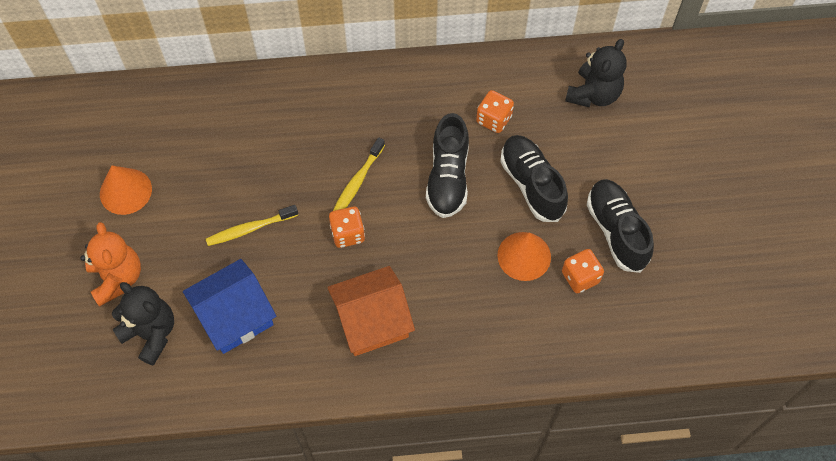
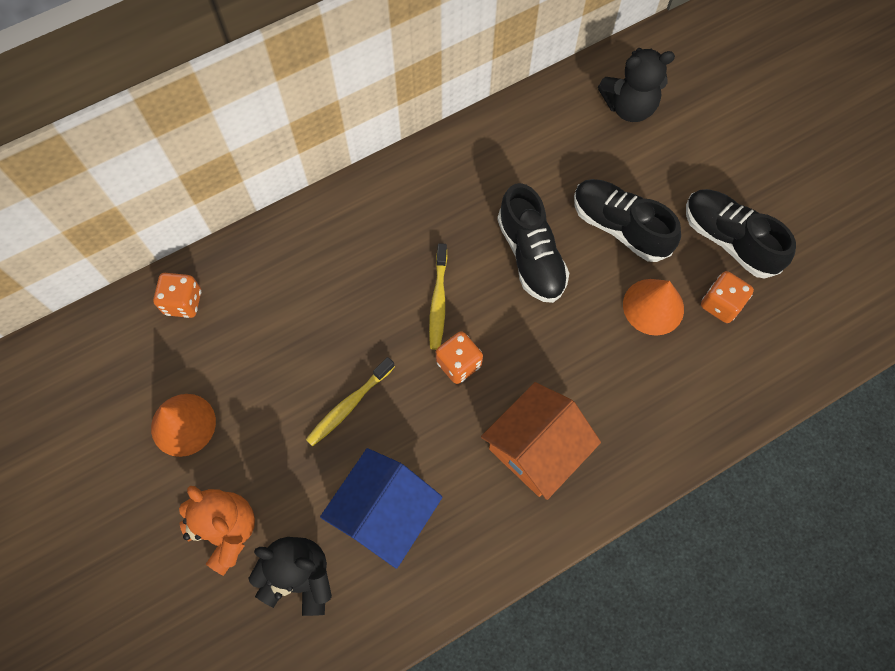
camera: 25 degrees left, 5 degrees up
orange dice [476,90,514,133] -> orange dice moved to [153,273,201,318]
black teddy bear [565,39,626,107] -> black teddy bear turned 75 degrees clockwise [598,48,675,122]

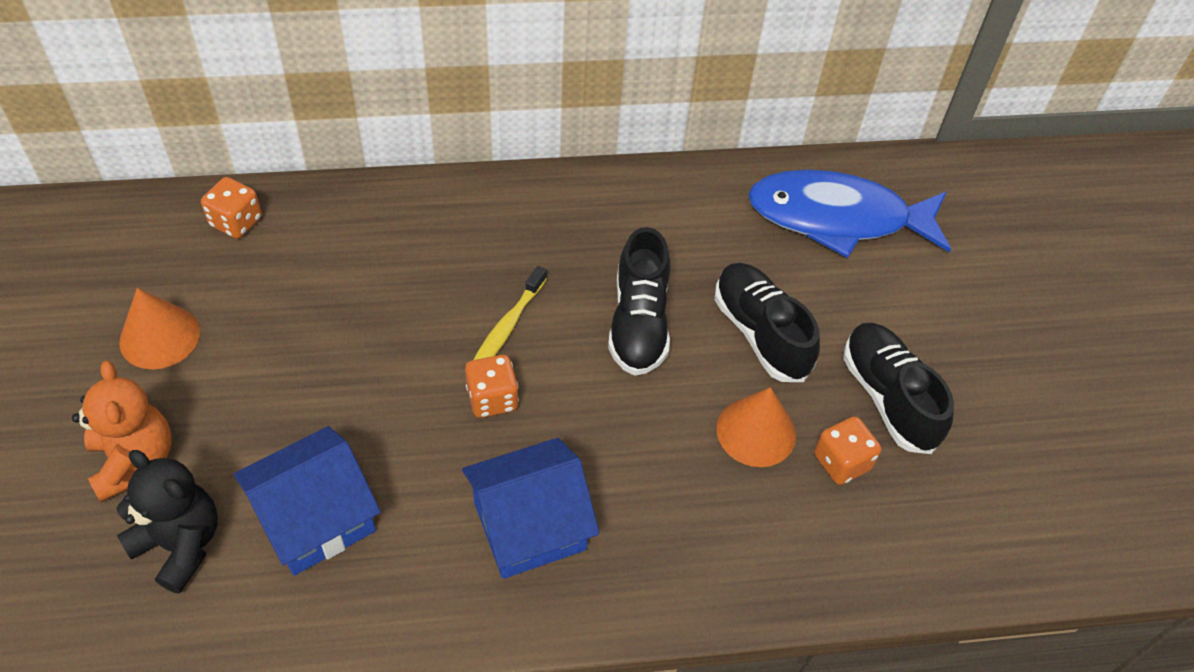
camera: 20 degrees right, 15 degrees down
yellow toothbrush [305,357,395,447] -> none
orange house [481,382,601,500] -> blue house [462,438,599,579]
black teddy bear [598,48,675,122] -> blue fish [748,169,951,258]

